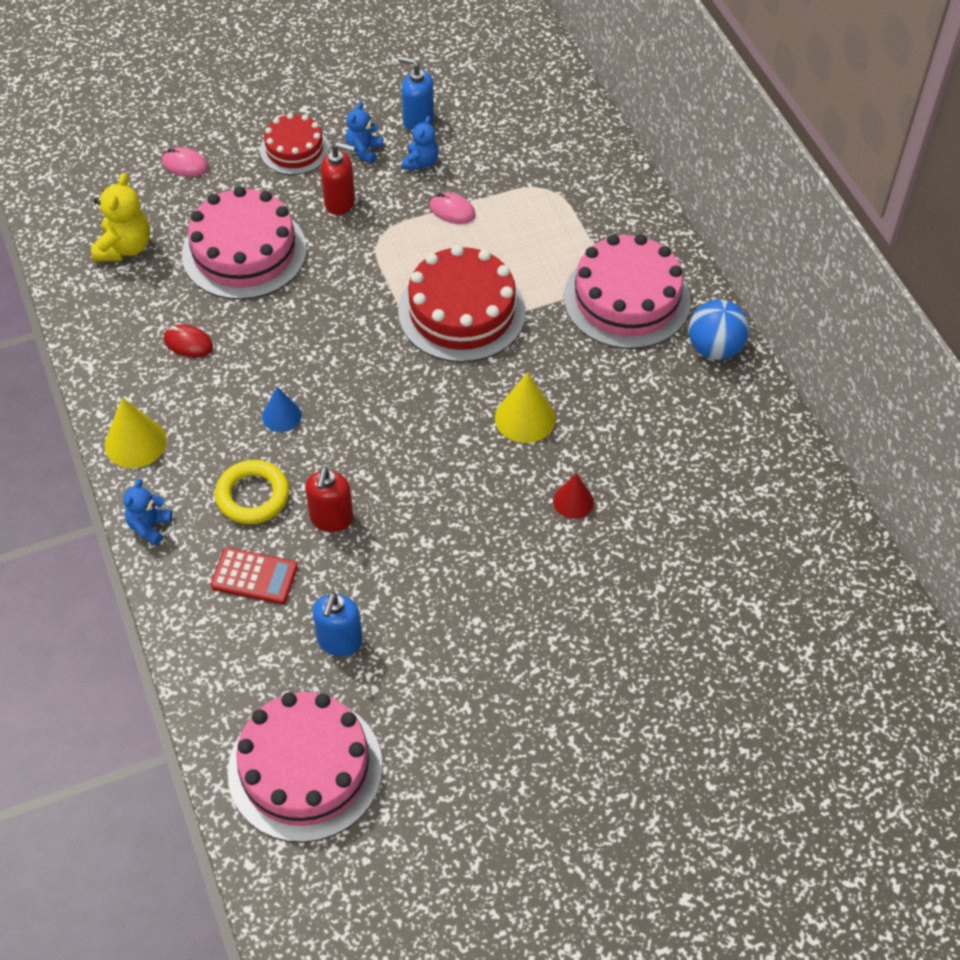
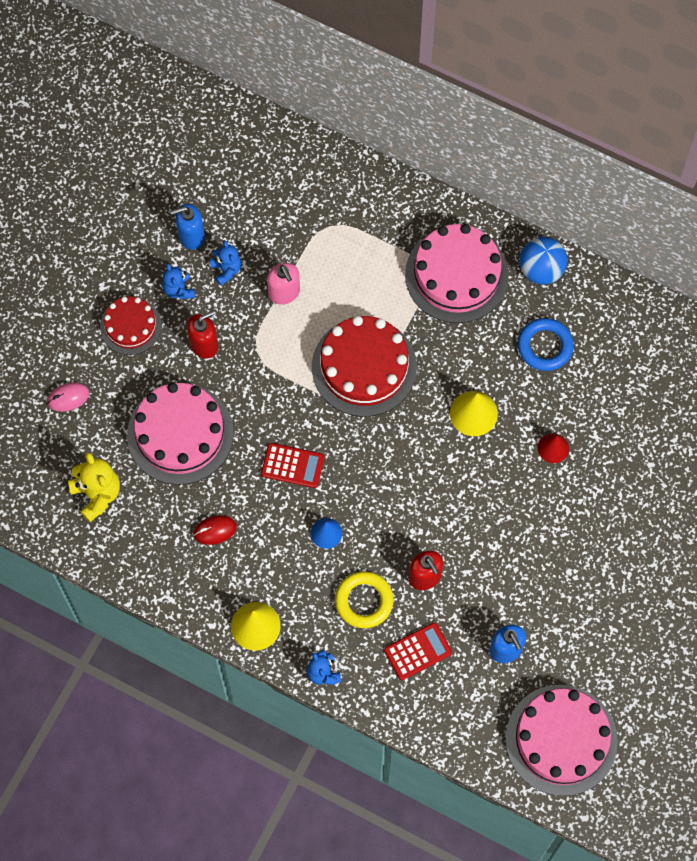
camera: 40 degrees left, 15 degrees up
pink mouse [429,192,476,224] -> pink soap dispenser [267,263,300,305]
none -> red calculator [261,443,325,488]
none -> blue ring [518,318,574,371]

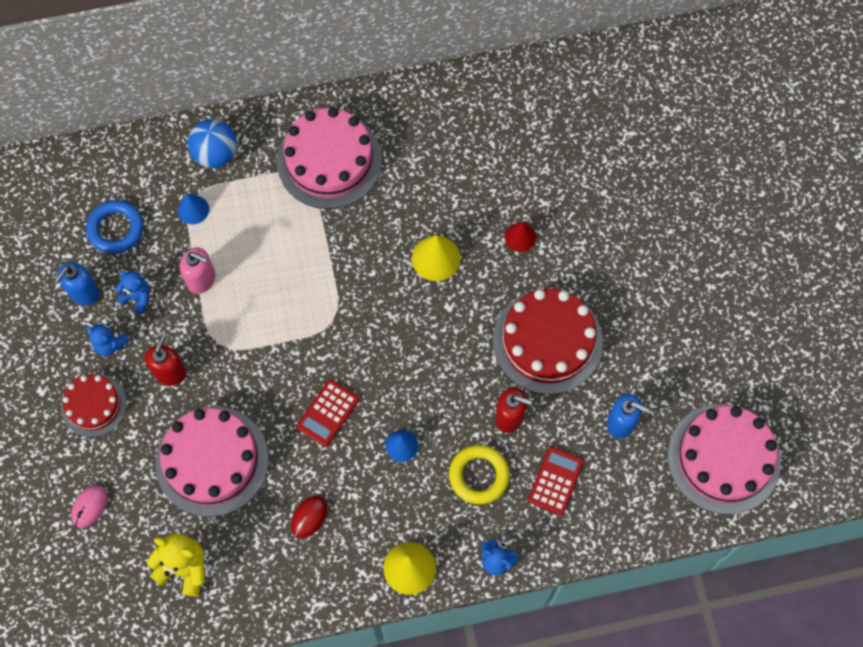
camera: 40 degrees left, 0 degrees up
red calculator [261,443,325,488] -> red calculator turned 150 degrees clockwise [297,379,359,447]
red cake [312,316,417,417] -> red cake moved to [493,289,603,395]
blue ring [518,318,574,371] -> blue ring moved to [86,200,144,254]
blue ball [519,237,567,285] -> blue ball moved to [188,119,237,168]
none -> blue cone [178,194,209,224]

